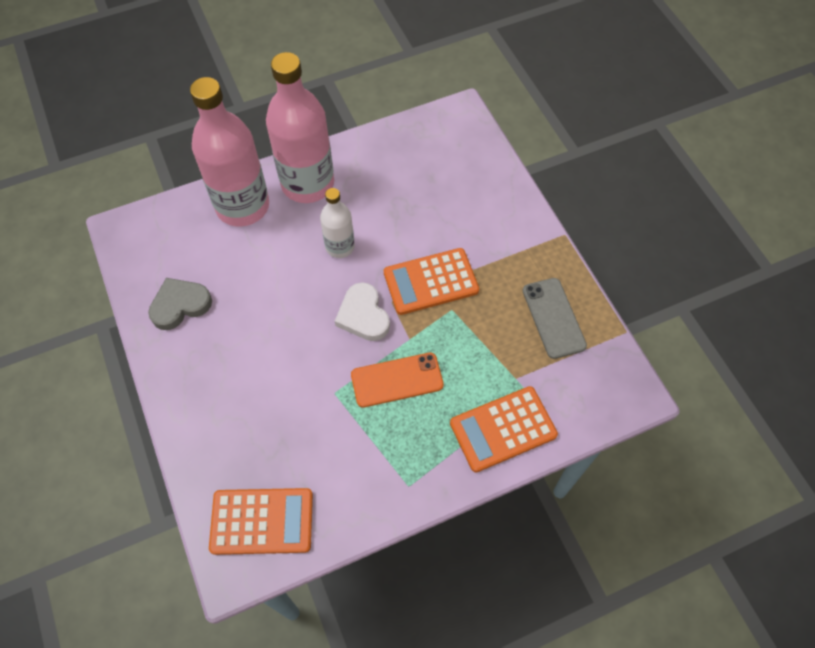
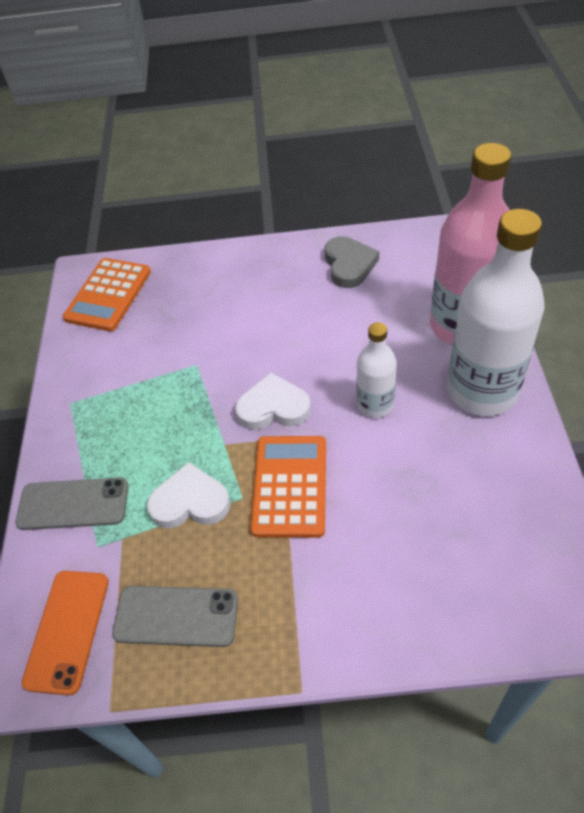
camera: 115 degrees right, 10 degrees down
pink bottle [266,52,334,203] -> white bottle [447,209,545,416]
orange phone [351,353,444,408] -> orange phone moved to [21,571,109,695]
orange calculator [450,386,558,472] -> grey phone [15,477,128,530]
none -> white heart [147,462,231,528]

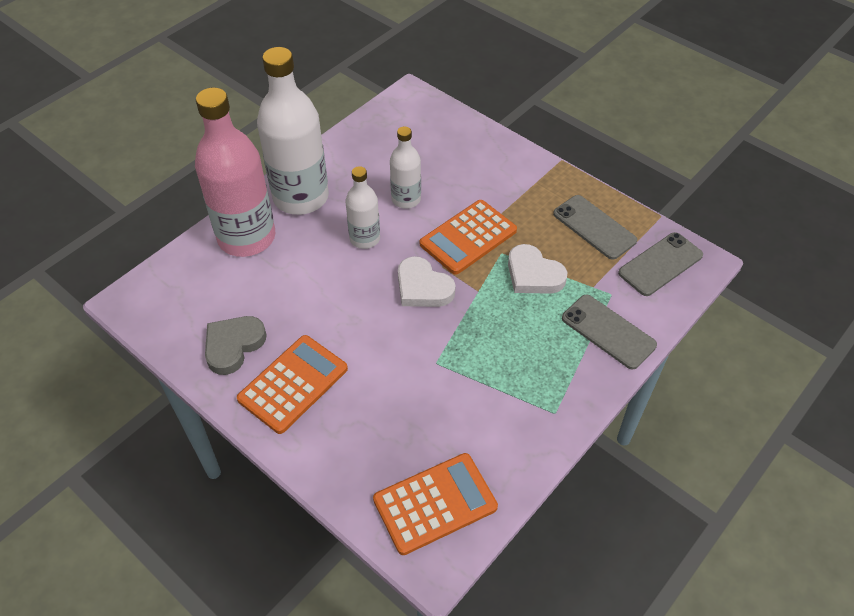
camera: 140 degrees left, 0 degrees up
orange phone [21,571,109,695] -> grey phone [618,232,703,296]
none -> orange calculator [237,335,348,434]
none -> white bottle [390,127,421,209]

